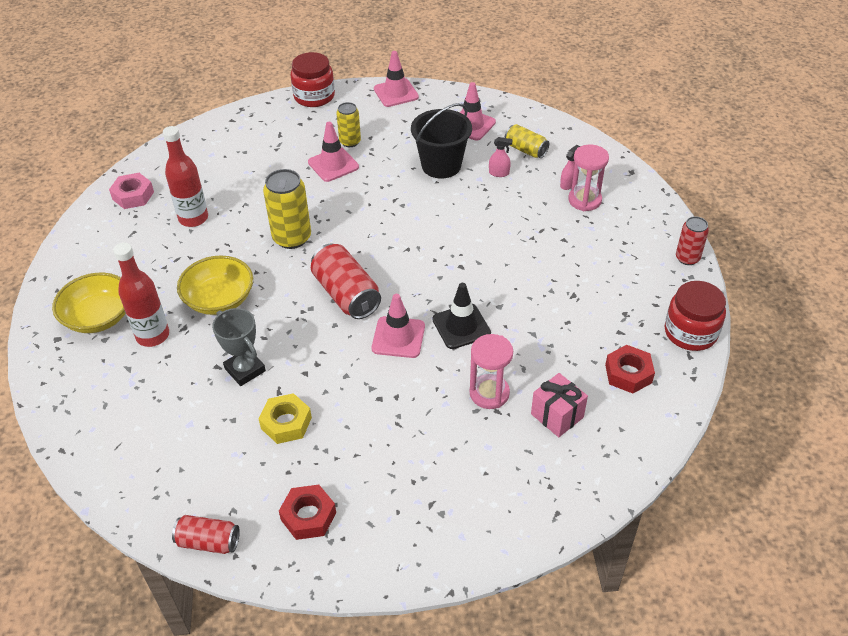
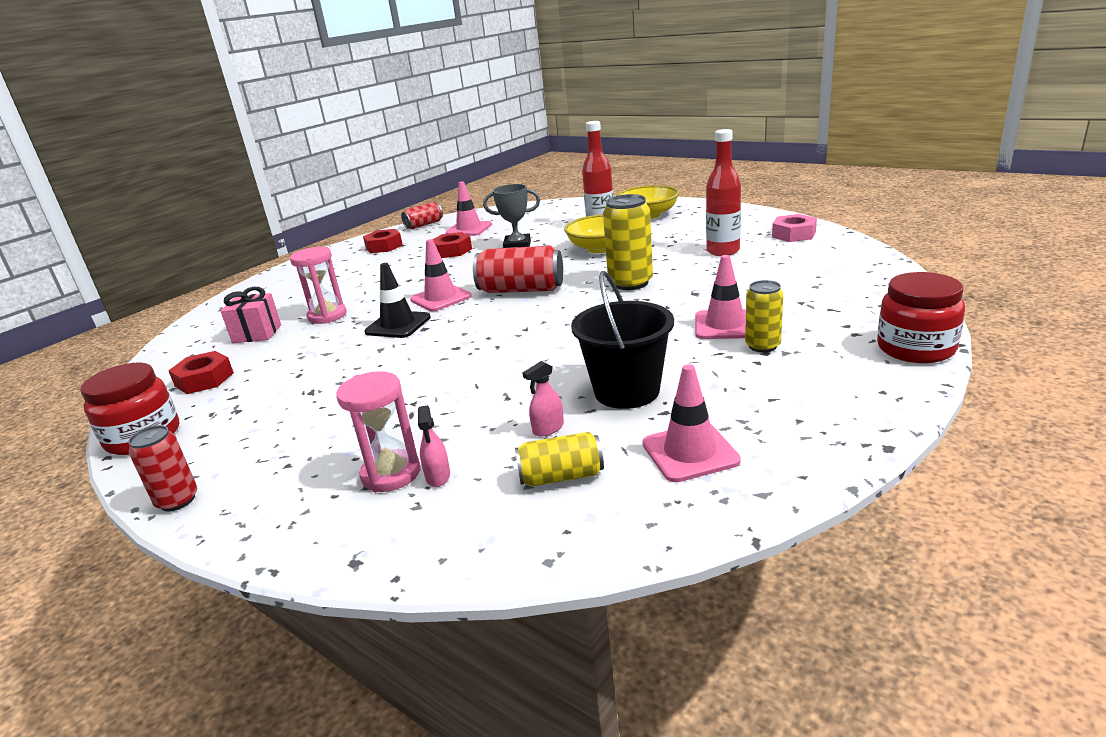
camera: 135 degrees right, 20 degrees down
yellow nut [259,393,312,444] -> red nut [433,232,472,258]
pink traffic cone [374,51,419,107] -> pink traffic cone moved to [445,181,492,236]

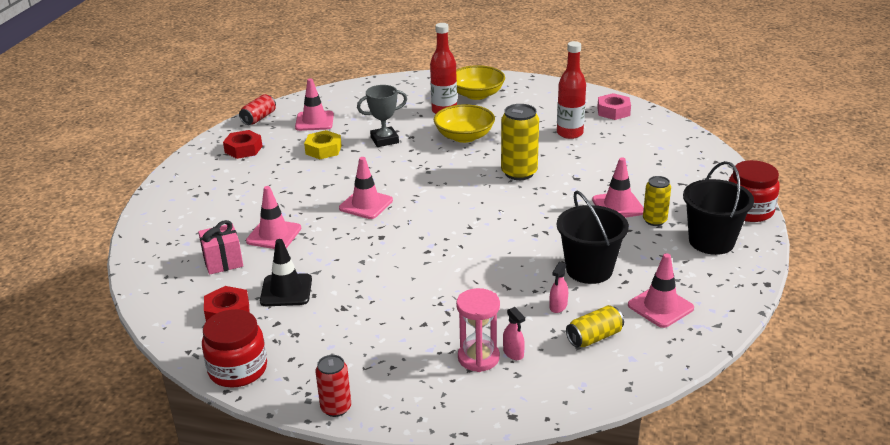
camera: 25 degrees left, 5 degrees up
pink hourglass [290,247,347,324] -> pink traffic cone [246,186,302,249]
black traffic cone [364,263,431,338] -> black traffic cone moved to [260,239,312,306]
red nut [433,232,472,258] -> yellow nut [304,130,342,159]
red can [473,246,563,293] -> none
none -> black bucket [683,161,754,255]

